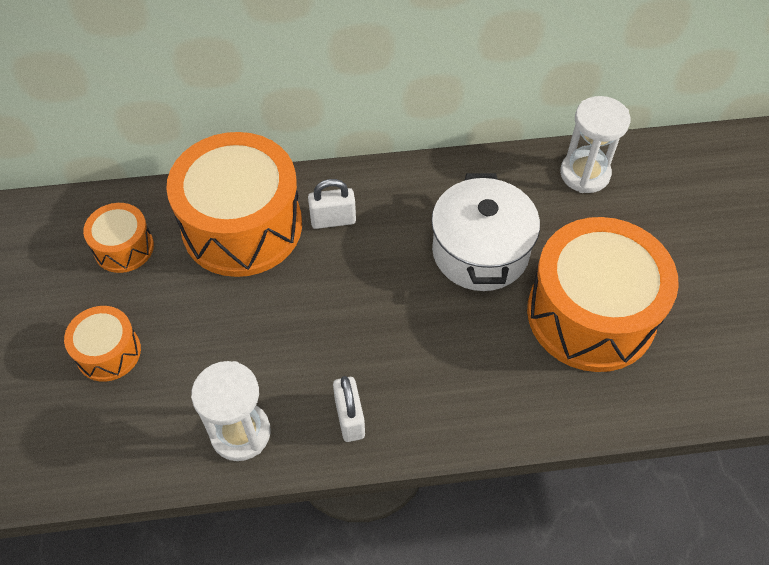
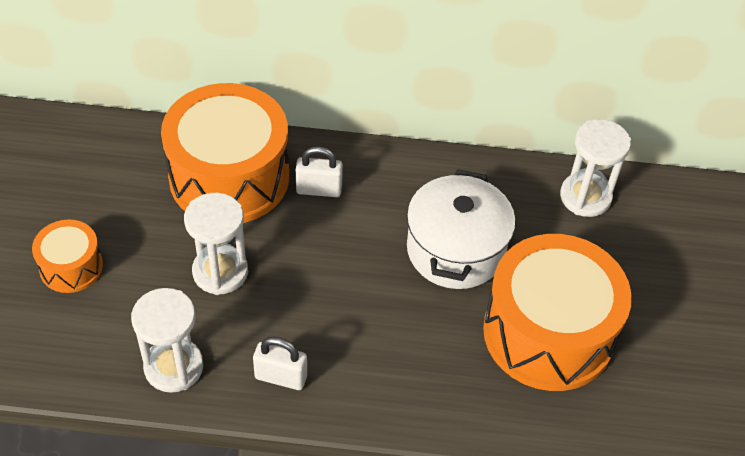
camera: 10 degrees right, 5 degrees down
orange drum [83,203,154,273] -> none
white padlock [333,376,365,442] -> white padlock turned 75 degrees counterclockwise [253,337,307,390]
none -> white hourglass [184,193,248,295]

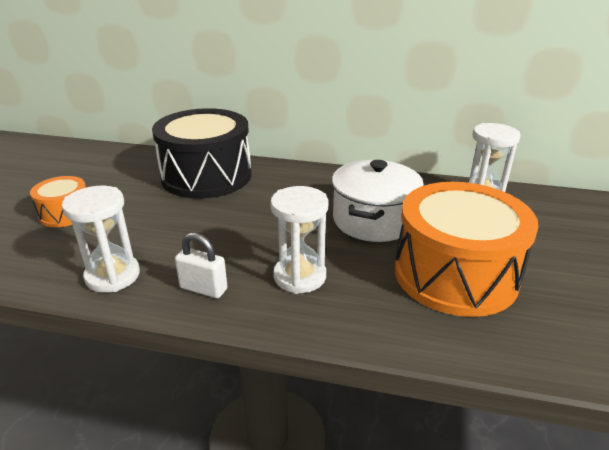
camera: 10 degrees right, 20 degrees down
orange drum [161,83,289,223] -> black drum [152,108,251,199]
white hourglass [184,193,248,295] -> white hourglass moved to [270,186,328,294]
white padlock [296,146,343,197] -> none

